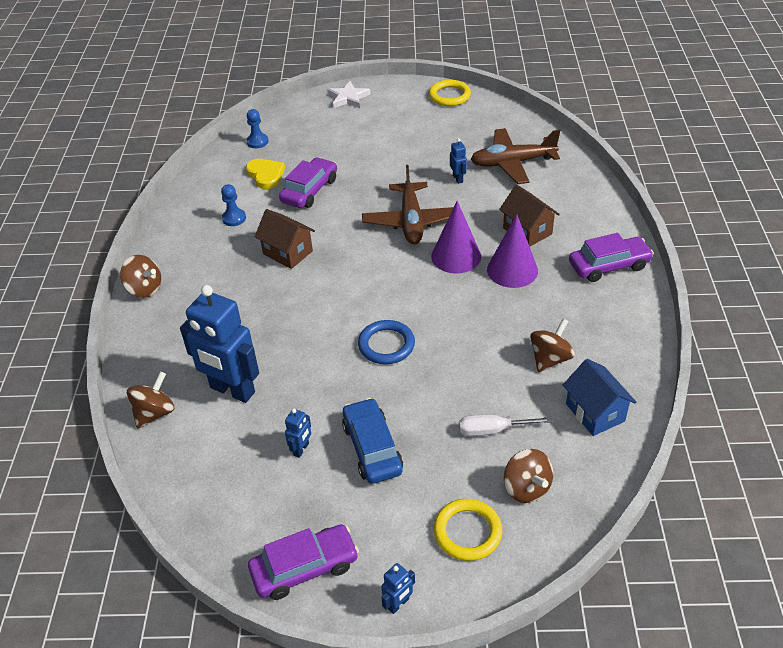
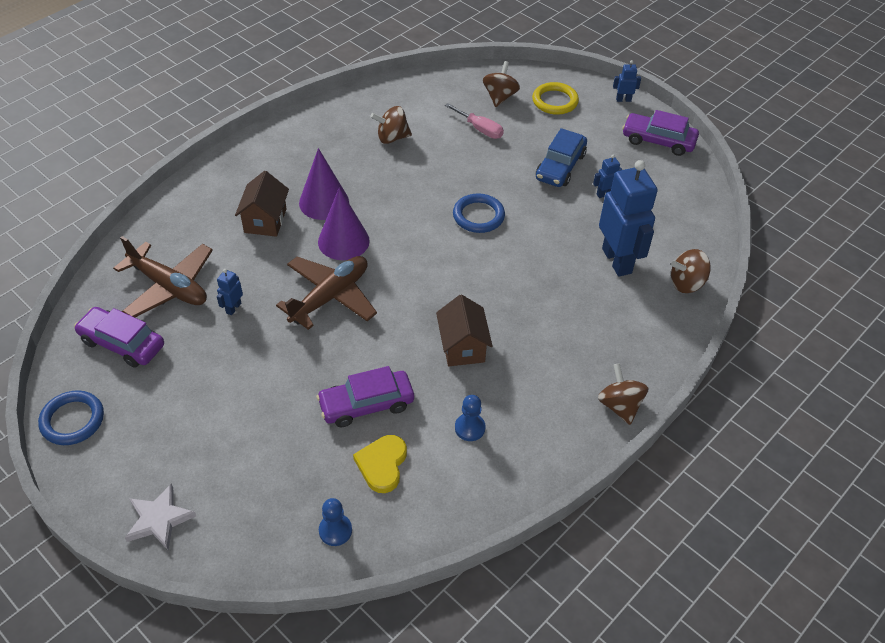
camera: 140 degrees left, 5 degrees up
yellow ring [429,80,471,106] -> blue ring [38,390,104,445]
white screwdriver [459,415,552,436] -> pink screwdriver [445,103,504,139]
blue house [563,359,636,436] -> none
purple car [569,233,654,282] -> purple car moved to [74,307,164,368]

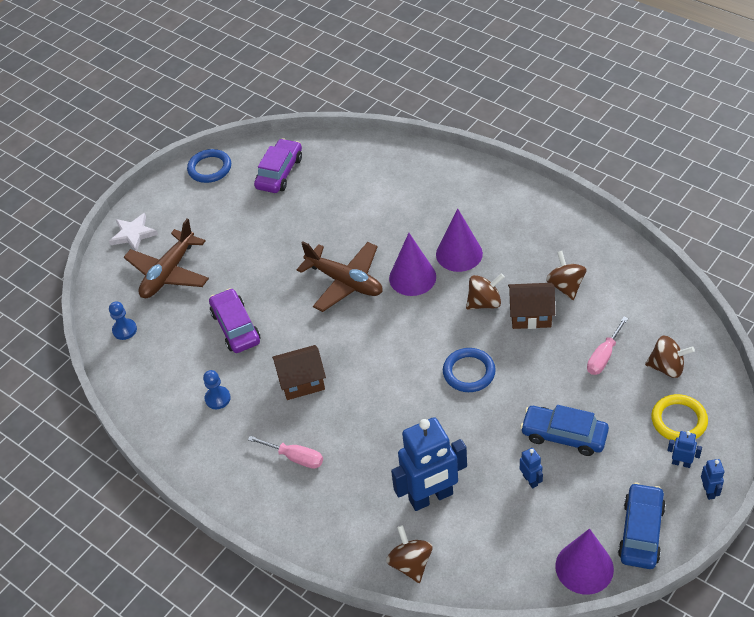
camera: 90 degrees right, 0 degrees up
brown plane [113,236,213,317] -> brown plane moved to [124,219,209,298]
blue robot [217,269,243,315] -> blue robot moved to [667,431,702,468]
brown house [235,171,289,237] -> brown house moved to [508,283,555,329]
yellow heart [353,435,407,493] -> none
brown spinning top [598,363,649,425] -> brown spinning top moved to [466,273,504,310]
purple car [622,110,699,156] -> blue car [618,483,666,569]
none -> pink screwdriver [248,436,323,469]
none -> purple cone [555,529,614,595]

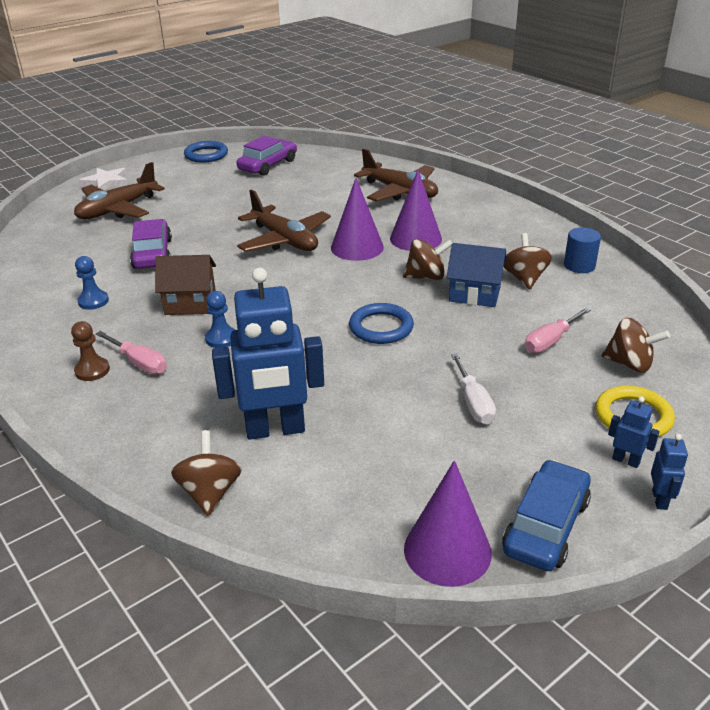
camera: 10 degrees right, 15 degrees down
blue pawn [109,302,137,340] -> blue pawn moved to [205,291,235,348]
brown house [508,283,555,329] -> blue house [446,243,507,307]
blue car [520,405,609,456] -> white screwdriver [451,353,496,424]
blue robot [520,448,543,488] -> none
none -> brown pawn [71,321,110,381]
none -> brown plane [354,149,438,202]
none -> blue cylinder [564,227,601,273]

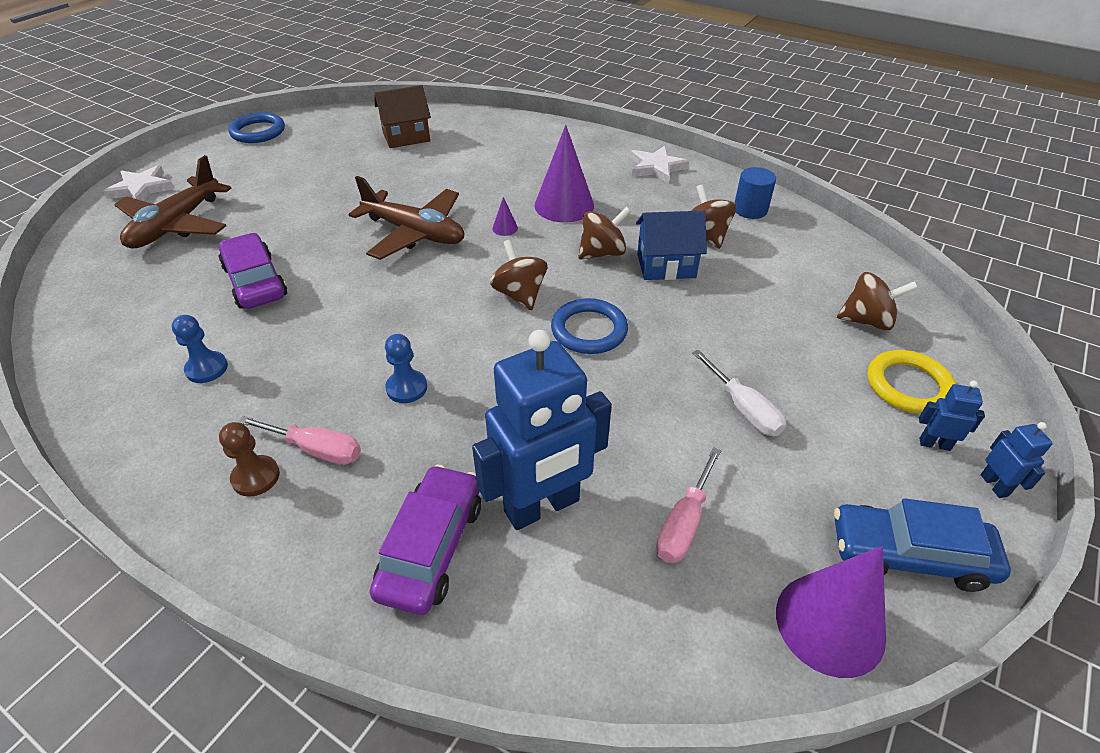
camera: 20 degrees left, 10 degrees up
brown house [155,255,216,315] -> brown house moved to [374,85,431,148]
brown spinning top [171,430,242,516] -> brown spinning top moved to [490,240,547,310]
purple car [236,136,297,176] -> purple car moved to [370,464,481,615]
purple cone [331,178,384,261] -> purple cone [492,197,518,236], size x0.41
brown plane [354,149,438,202] -> none
blue car [502,459,591,571] -> blue car turned 90 degrees counterclockwise [834,498,1011,592]
pink screwdriver [525,308,591,353] -> pink screwdriver moved to [656,447,722,563]
none -> white star [630,146,689,184]

